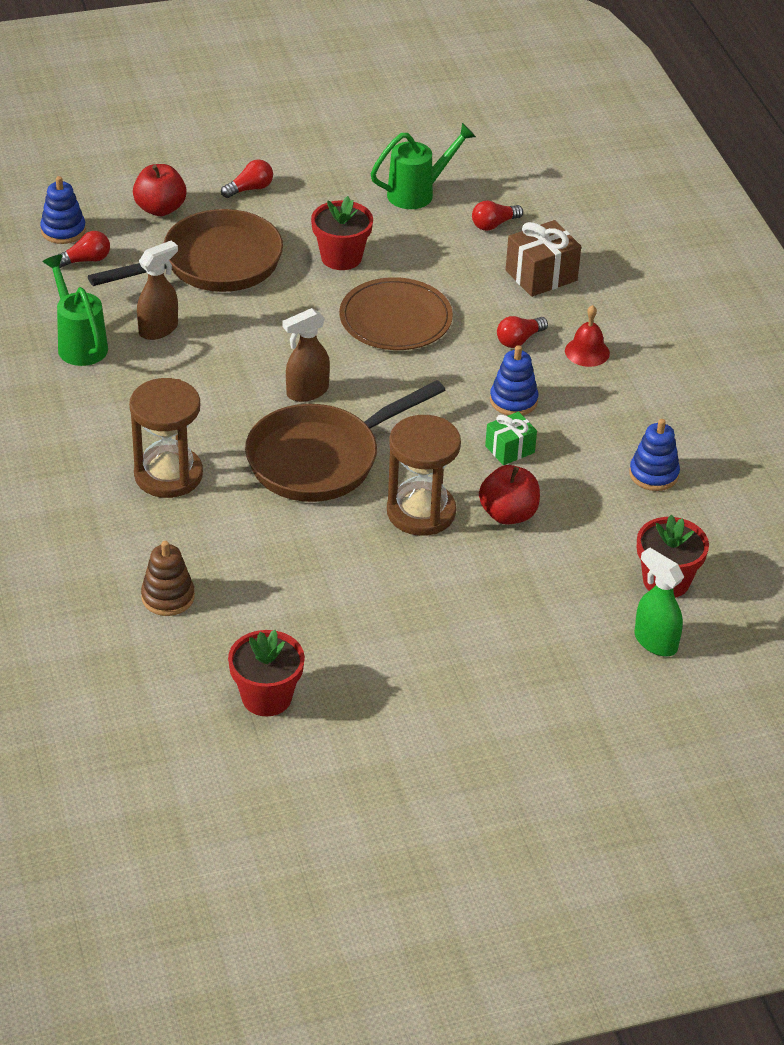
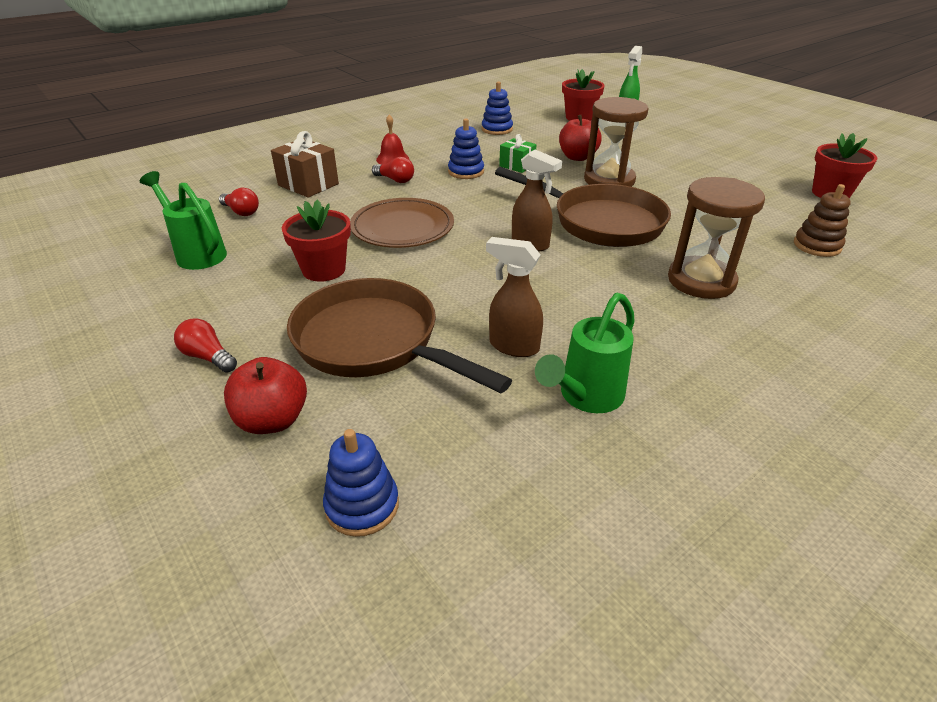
camera: 110 degrees left, 5 degrees down
red light bulb [58,231,110,268] -> none

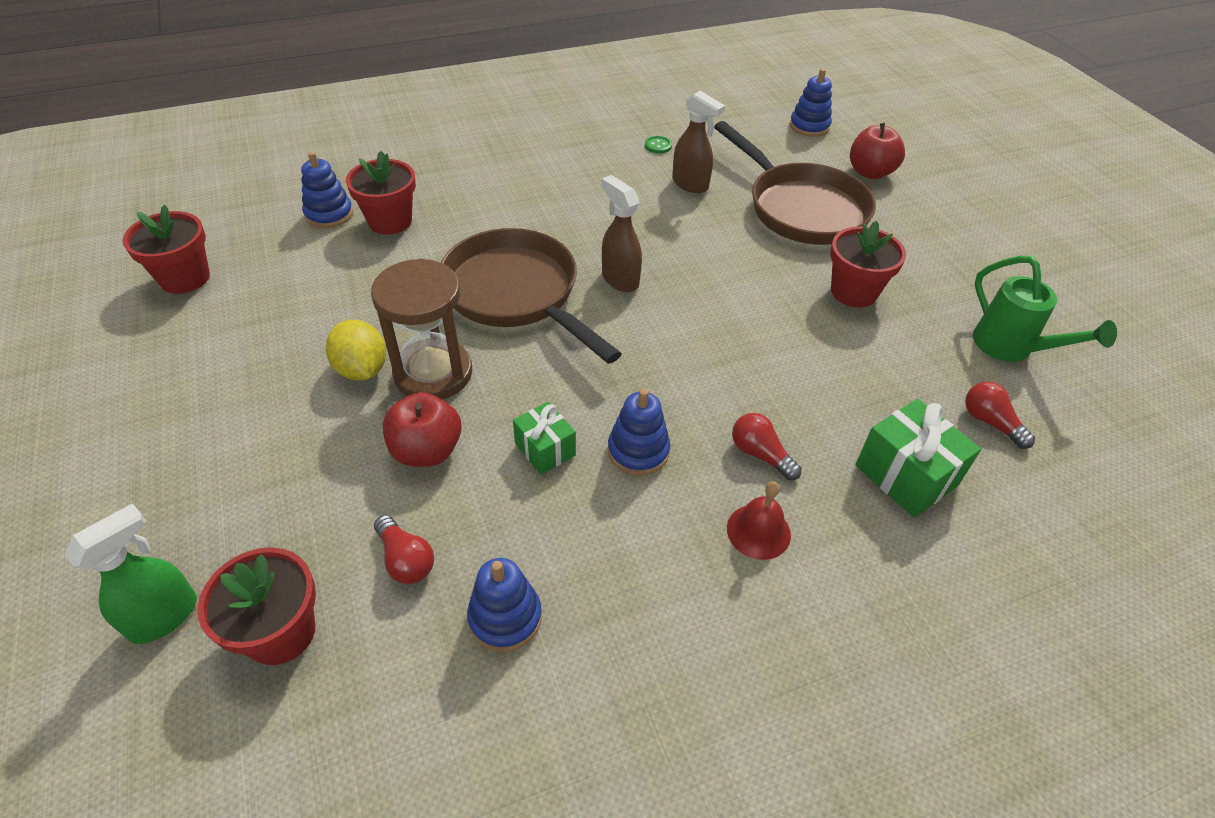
camera: 165 degrees left, 10 degrees up
red light bulb [174,318,237,373] -> red light bulb moved to [374,515,434,584]
brown gift [271,131,339,198] -> green gift [855,399,981,518]
brown plate [350,198,454,248] -> none
green watering can [535,293,635,413] -> green button [645,136,672,154]
brown hourglass [668,177,765,299] -> none
brown stacking toy [794,184,851,257] -> blue stacking toy [301,152,353,228]
none -> yellow lemon [326,320,386,381]
none -> red flower pot [346,151,416,235]

